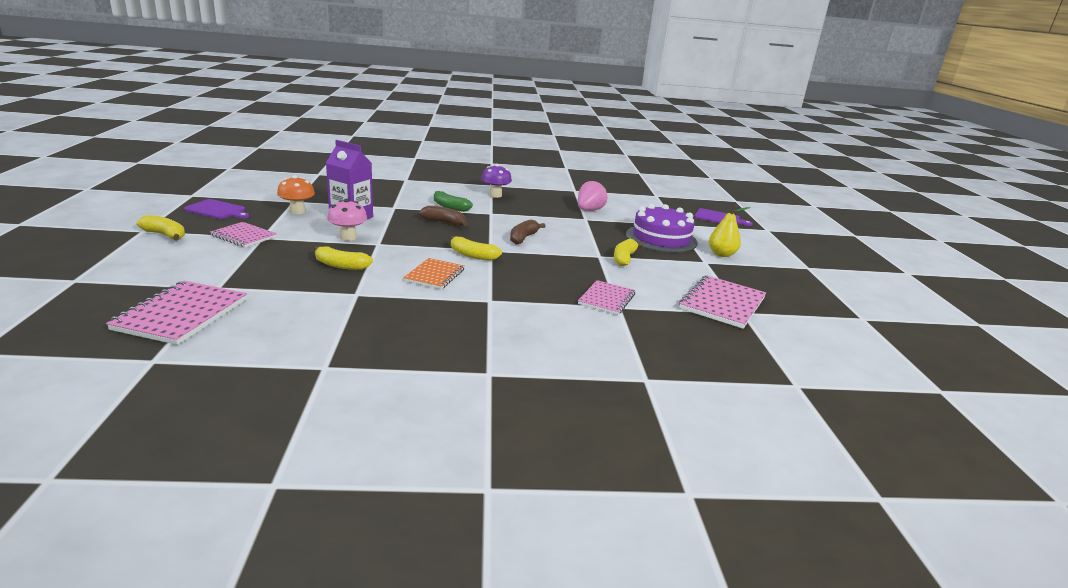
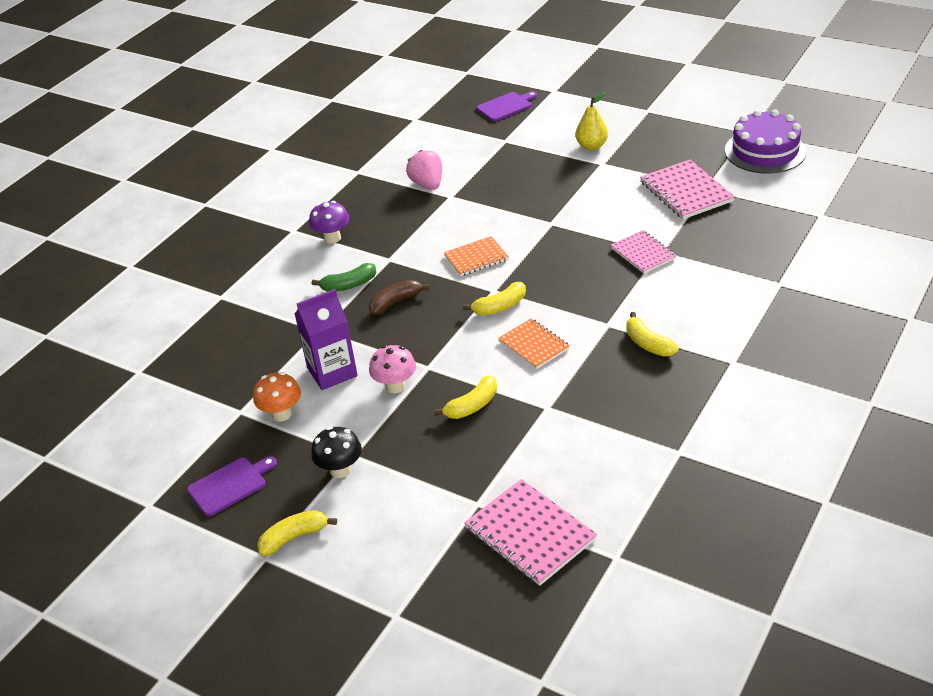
camera: 50 degrees left, 15 degrees up
pink notebook [210,222,277,248] -> black mushroom [311,426,362,478]
brown banana [510,219,545,245] -> orange notebook [444,236,509,276]
yellow banana [614,239,643,266] -> yellow banana moved to [626,312,679,357]
purple cake [626,204,698,253] -> purple cake moved to [725,109,806,174]

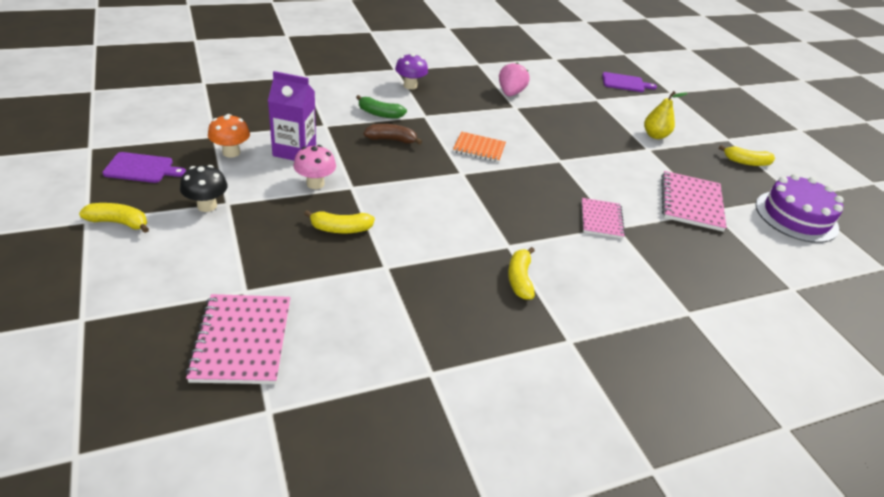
camera: 30 degrees right, 0 degrees up
yellow banana [463,282,526,315] -> yellow banana moved to [719,145,775,166]
orange notebook [498,318,570,369] -> none

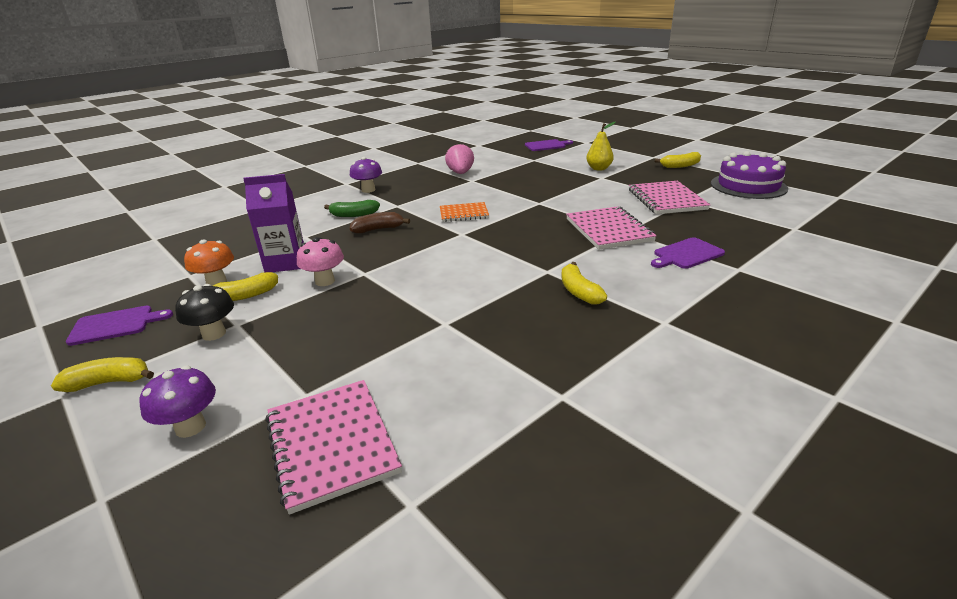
camera: 15 degrees left, 10 degrees down
yellow banana [304,210,375,233] -> yellow banana moved to [213,272,278,301]
pink notebook [581,198,625,239] -> pink notebook [566,206,657,250], size x1.55
none -> purple mushroom [139,366,216,438]
none -> purple cutting board [651,237,725,269]

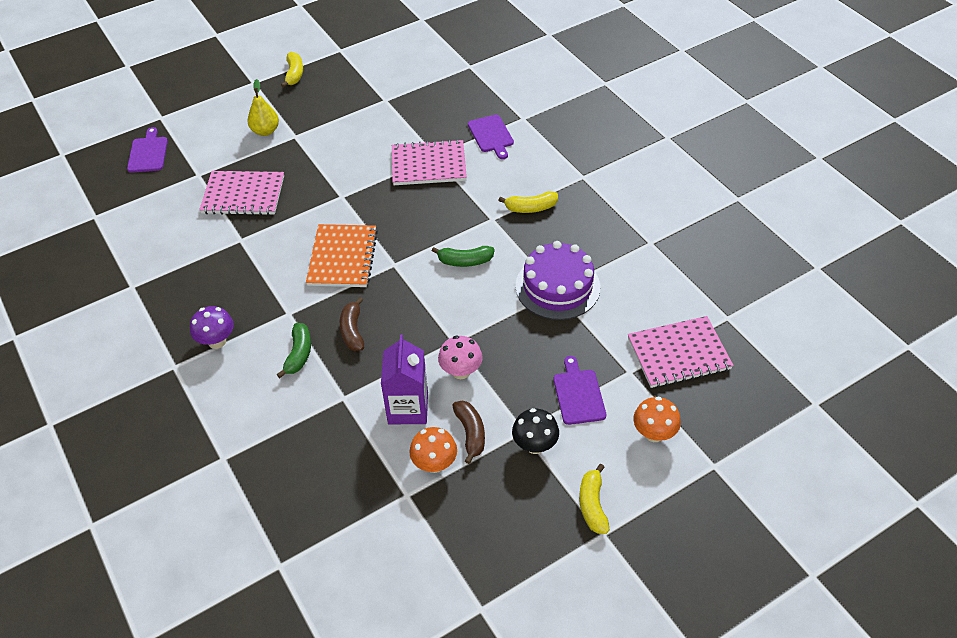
camera: 80 degrees left, 20 degrees up
purple cutting board [66,306,173,346] -> purple cutting board moved to [554,356,606,425]
purple mushroom [139,366,216,438] -> orange mushroom [633,396,681,442]
yellow banana [213,272,278,301] -> brown banana [452,400,485,464]
orange notebook [440,202,489,222] -> orange notebook [306,224,378,287], size x1.55
pink strawberry [445,143,474,174] -> none
pink notebook [629,181,710,214] -> pink notebook moved to [199,171,284,215]
purple cake [711,151,788,199] -> purple cake moved to [515,241,600,320]
none -> green banana [432,246,494,267]

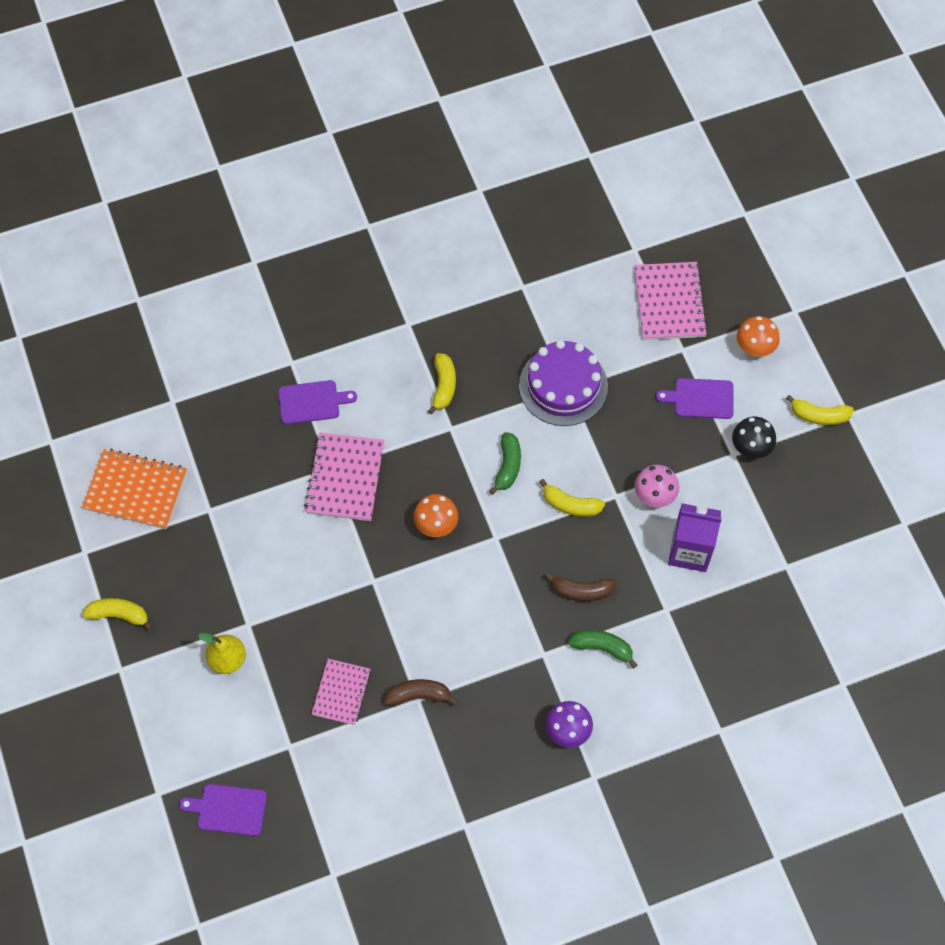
camera: 80 degrees left, 15 degrees up
pink notebook [199,171,284,215] -> pink notebook [312,659,371,725], size x0.65
orange notebook [306,224,378,287] -> orange notebook moved to [82,449,187,529]
orange mushroom [409,427,457,473] -> orange mushroom moved to [414,494,459,537]
brown banana [452,400,485,464] -> brown banana moved to [384,679,458,706]
none -> yellow banana [539,479,605,517]

